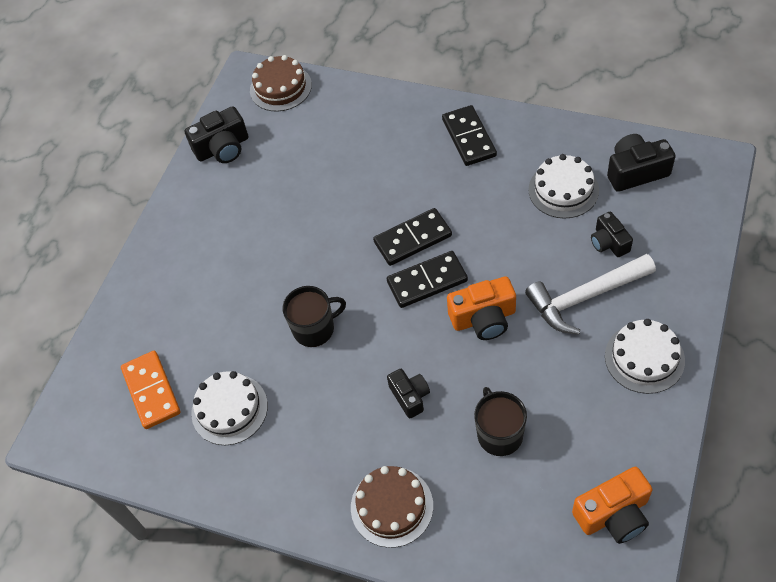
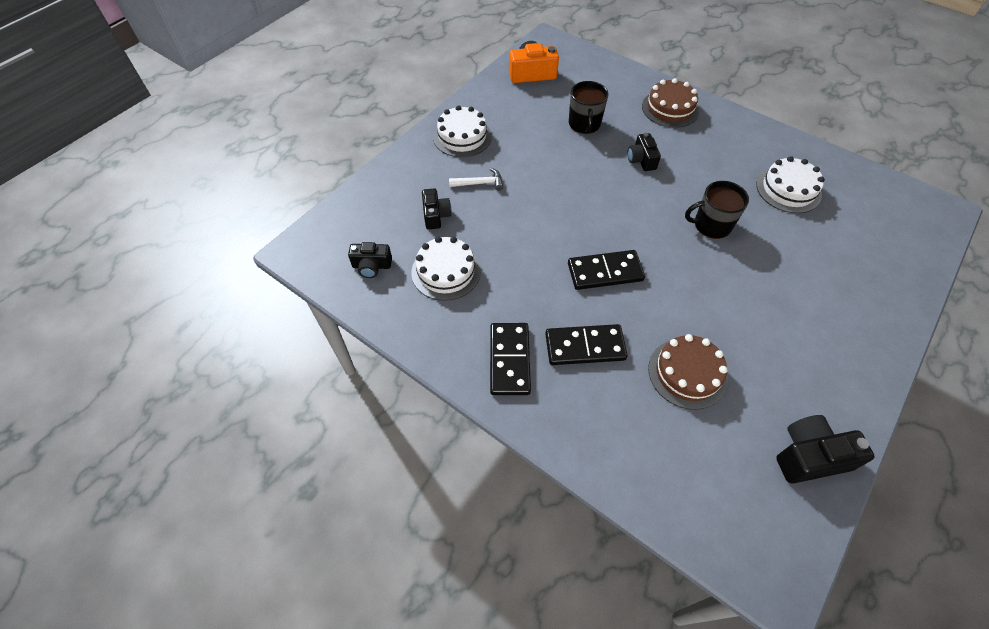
camera: 170 degrees left, 0 degrees up
orange domino [121,351,181,429] -> none
brown cake [250,55,312,112] -> brown cake moved to [648,334,728,410]
black domino [387,251,468,308] -> black domino moved to [545,324,628,365]
orange camera [447,277,516,340] -> none
white hammer [525,254,656,335] -> white hammer [449,168,503,191], size x0.50
black camera [607,134,676,192] -> black camera [348,242,392,278], size x0.65

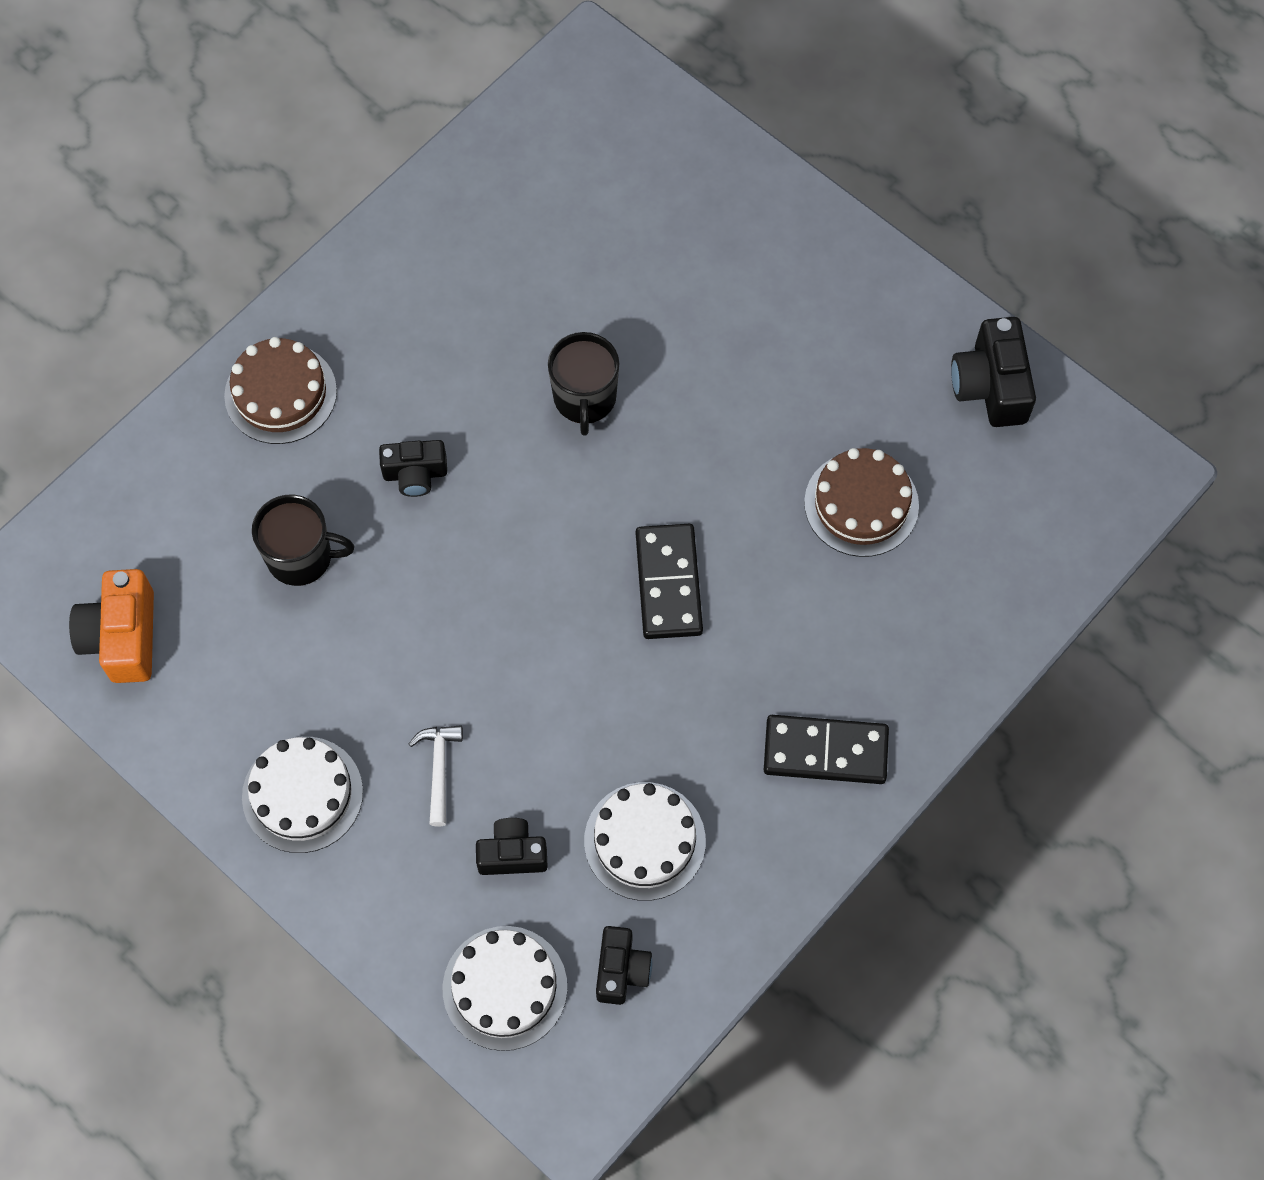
camera: 85 degrees left, 10 degrees up
black domino [545,324,628,365] -> none
white cake [756,156,825,213] -> white cake moved to [443,926,567,1051]

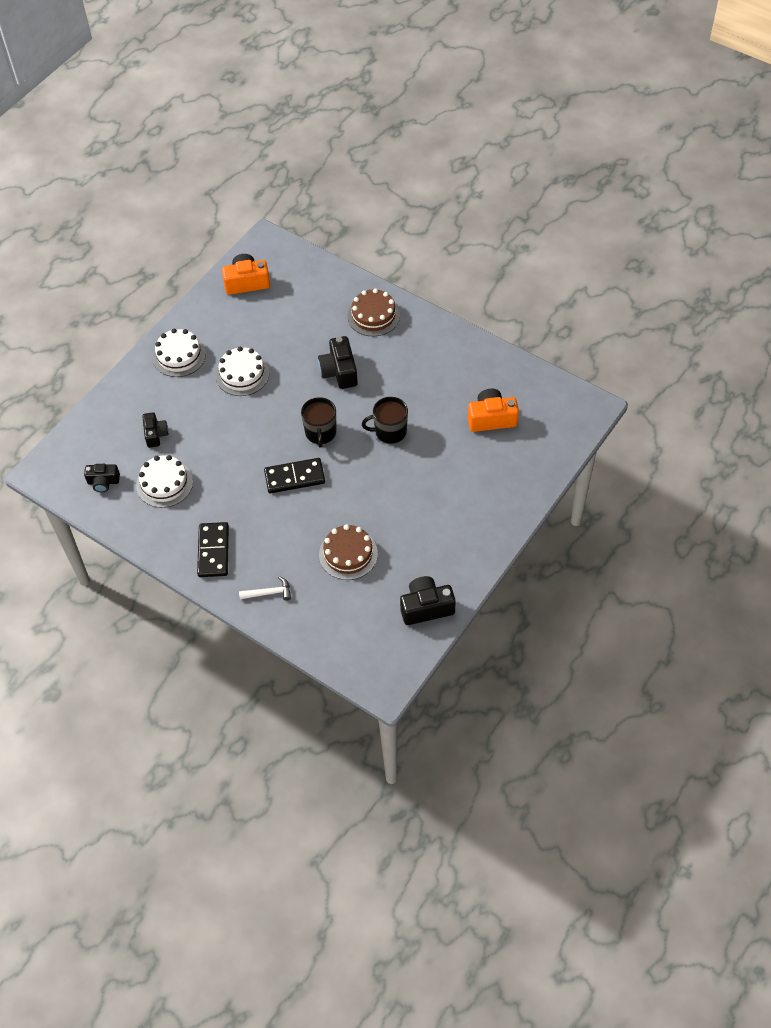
camera: 85 degrees right, 10 degrees down
black mug [252,495,354,586] -> black mug moved to [301,397,336,448]
black camera [379,440,447,497] -> black camera [318,336,358,389], size x1.53
white hammer [409,725,463,826] -> white hammer moved to [239,576,291,601]
white cake [443,926,567,1051] -> white cake moved to [215,346,270,396]
none -> orange camera [468,389,519,432]

